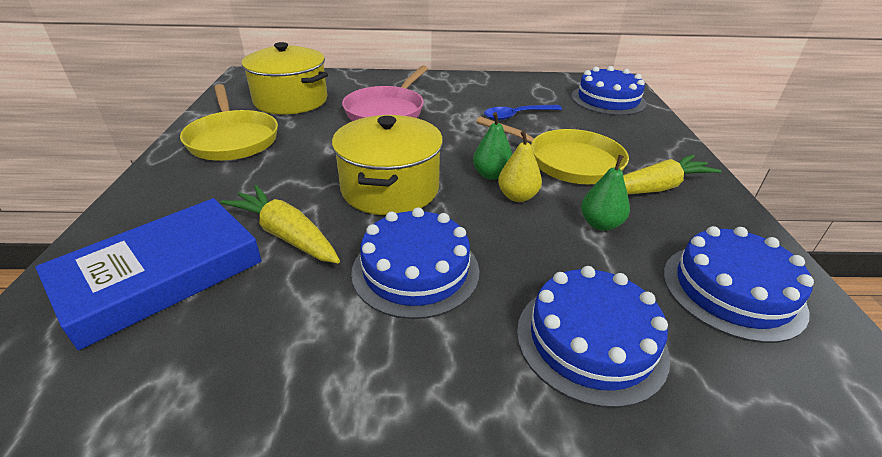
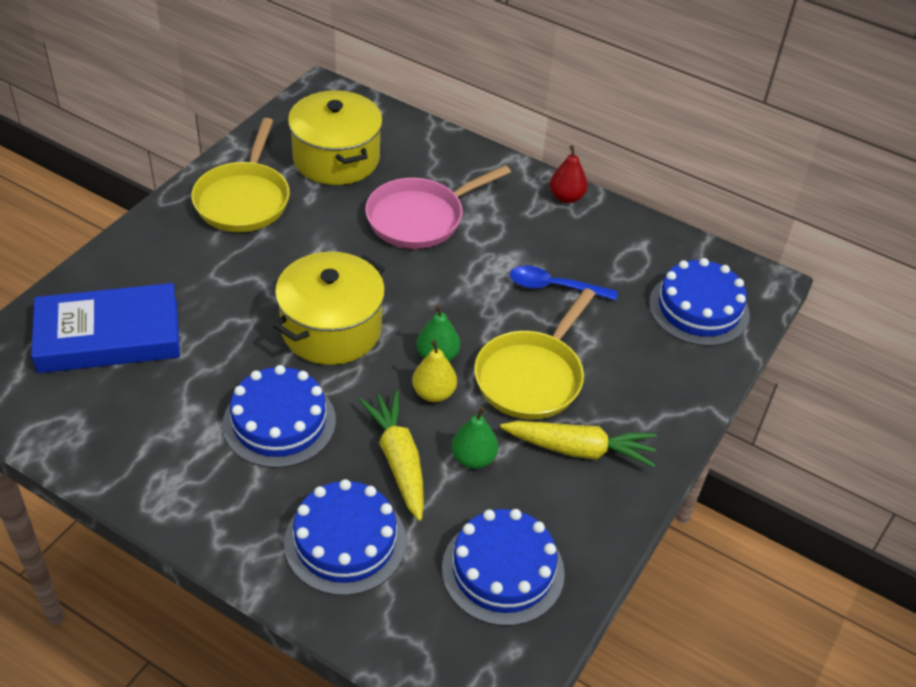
camera: 30 degrees right, 10 degrees up
yellow carrot [221,185,340,263] -> yellow carrot moved to [359,390,424,521]
yellow pan [476,117,629,184] -> yellow pan turned 60 degrees clockwise [474,288,595,419]
none -> red pear [550,145,588,203]

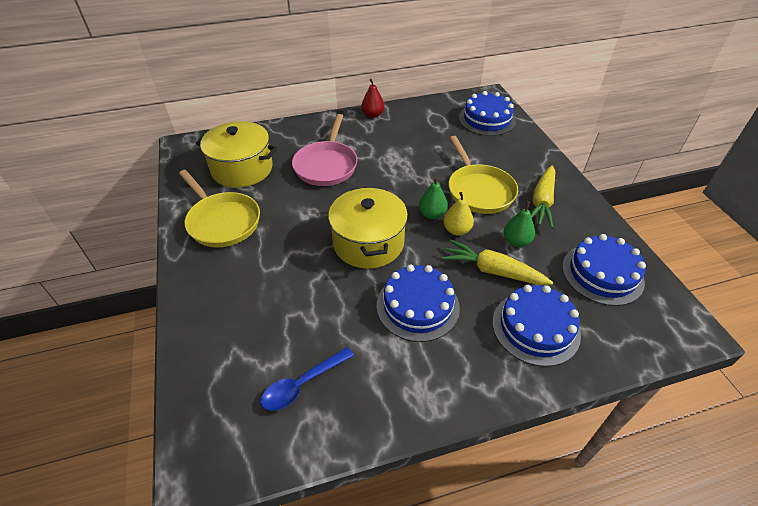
camera: 45 degrees left, 0 degrees up
blue book [31,283,180,373] -> none
yellow carrot [500,421,657,467] -> yellow carrot turned 150 degrees clockwise [531,165,555,228]
blue spoon [510,266,618,300] -> blue spoon moved to [261,347,354,411]

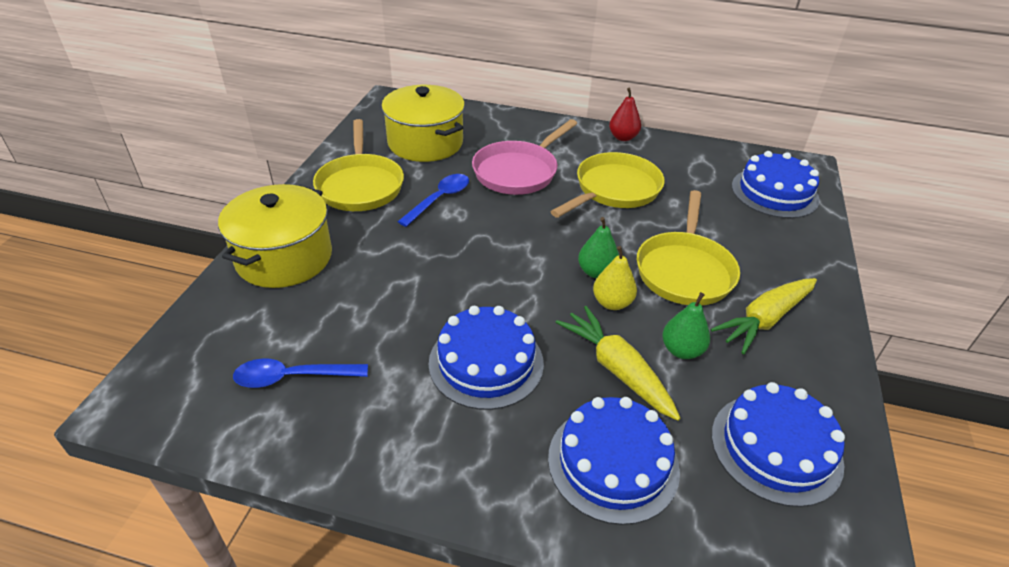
camera: 30 degrees right, 5 degrees down
yellow pot [328,187,408,269] -> yellow pot moved to [218,184,332,288]
none -> blue spoon [397,174,469,227]
none -> yellow pan [550,152,665,218]

